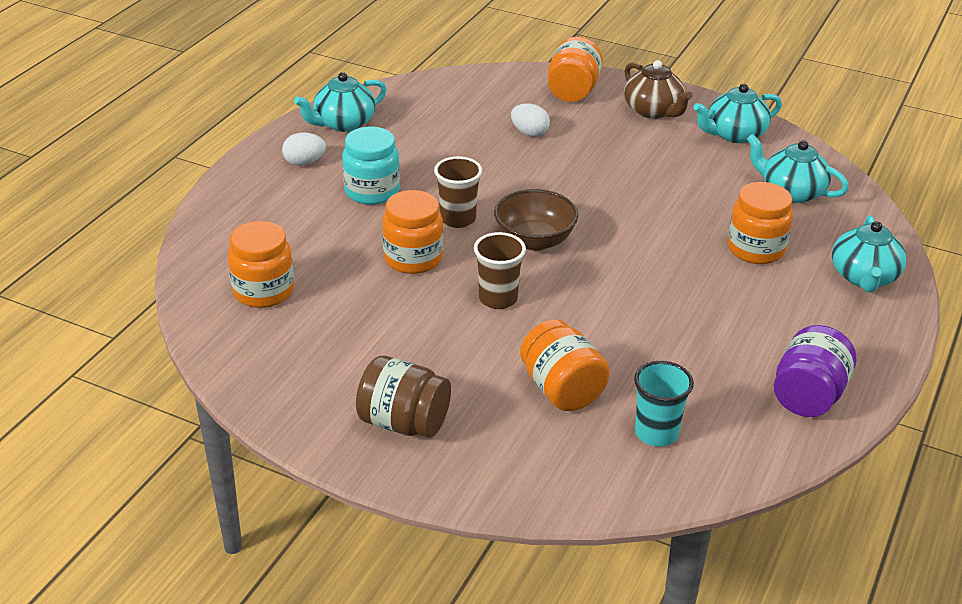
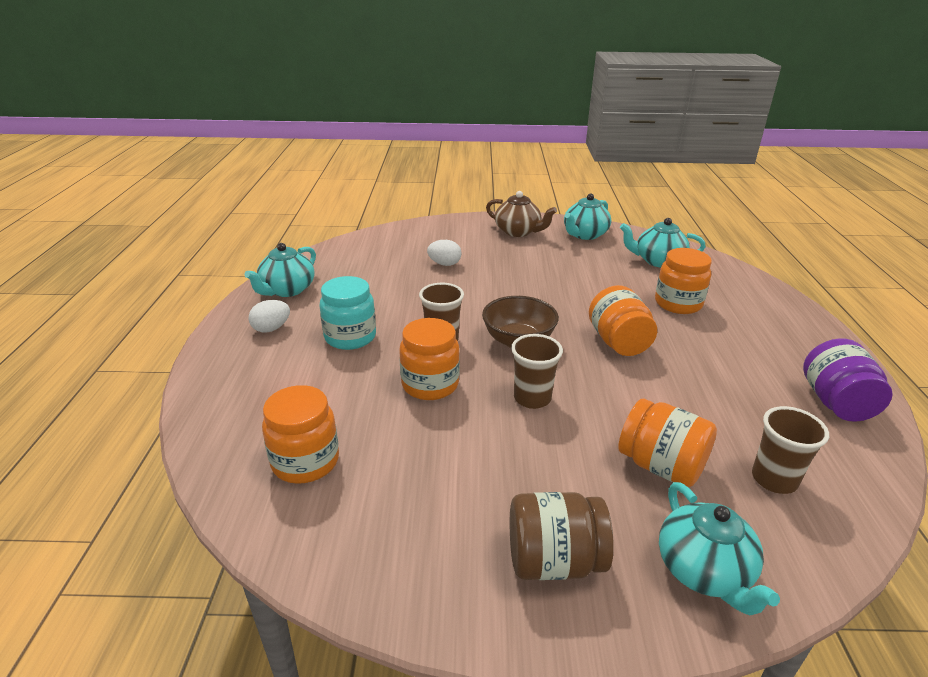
camera: 25 degrees left, 5 degrees down
orange jar [548,37,603,102] -> orange jar moved to [589,285,657,356]
turquoise cup [634,361,694,447] -> brown cup [752,406,829,494]
turquoise teapot [832,215,907,292] -> turquoise teapot moved to [659,482,780,615]

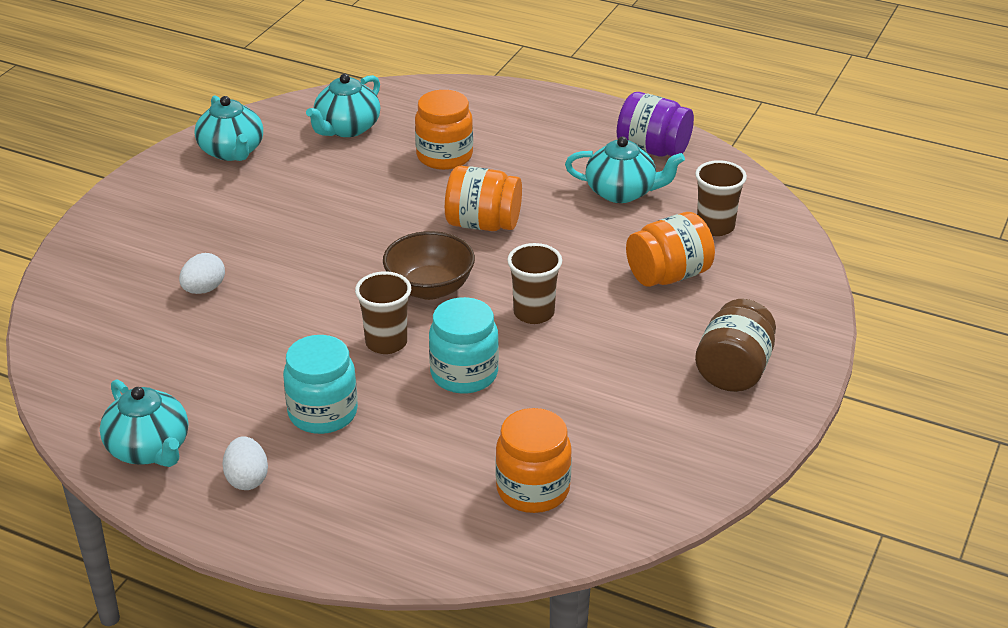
camera: 65 degrees left, 5 degrees up
orange jar [399,318,460,400] -> turquoise jar [429,297,499,394]
brown teapot [486,191,557,237] -> none
turquoise teapot [659,482,780,615] -> turquoise teapot moved to [565,136,685,203]

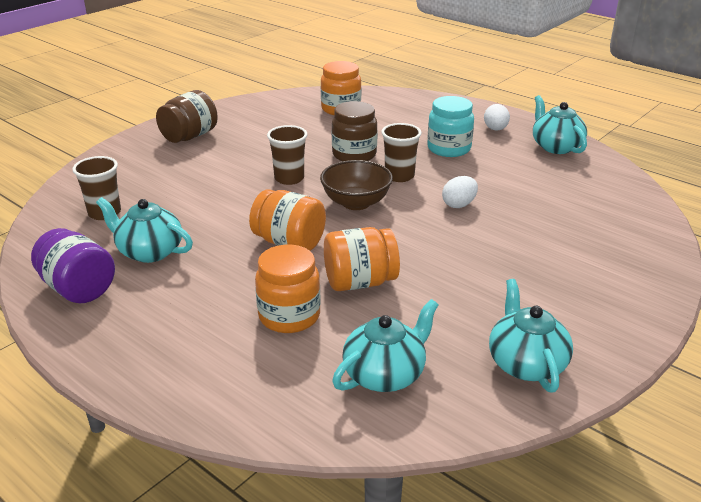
camera: 165 degrees left, 5 degrees down
white egg [179,253,225,294] -> white egg moved to [442,176,478,208]
turquoise jar [429,297,499,394] -> brown jar [332,101,377,161]
orange jar [626,212,715,287] -> orange jar moved to [324,227,400,291]

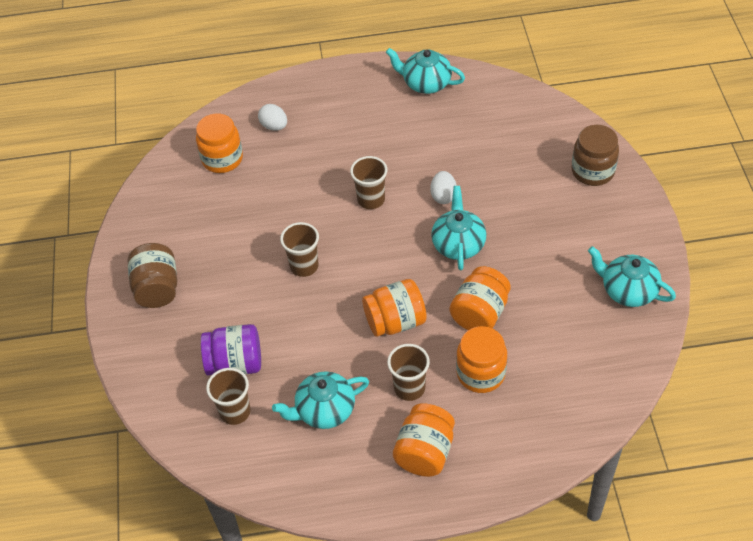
camera: 45 degrees left, 20 degrees up
purple jar [31,228,115,303] -> purple jar moved to [201,324,261,375]
brown bowl [320,160,393,210] -> none
brown jar [332,101,377,161] -> brown jar moved to [572,125,619,186]
turquoise teapot [332,299,438,392] -> turquoise teapot moved to [431,186,486,270]
turquoise jar [427,96,474,157] -> none
white egg [484,104,510,131] -> white egg moved to [258,104,287,131]
none -> brown cup [387,344,430,401]
none -> orange jar [393,403,455,477]

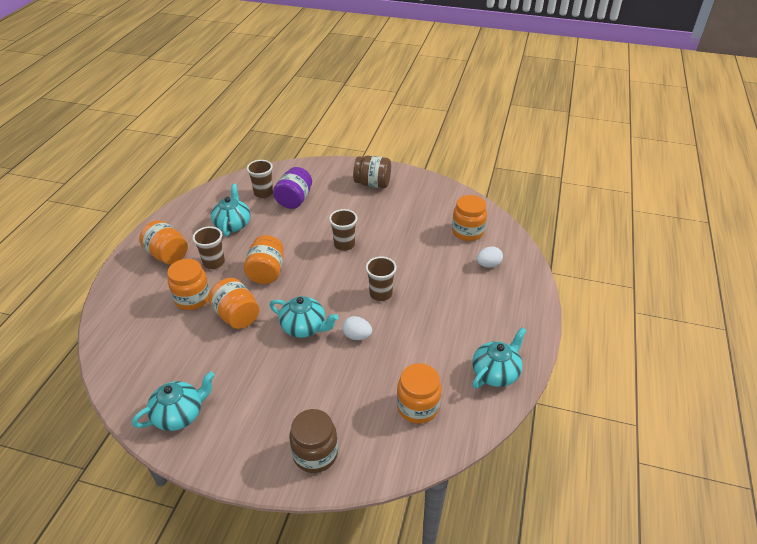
camera: 110 degrees right, 10 degrees down
none -> orange jar [397,363,441,424]

